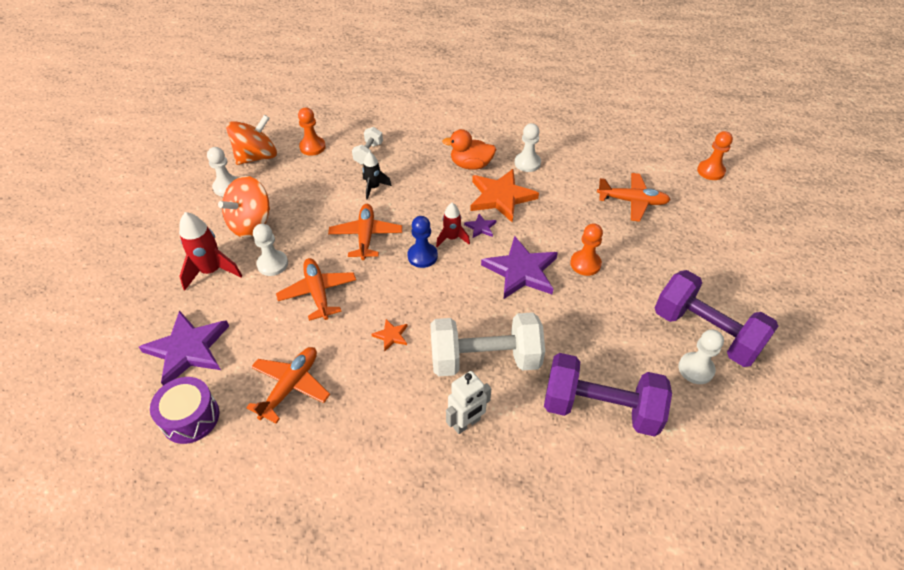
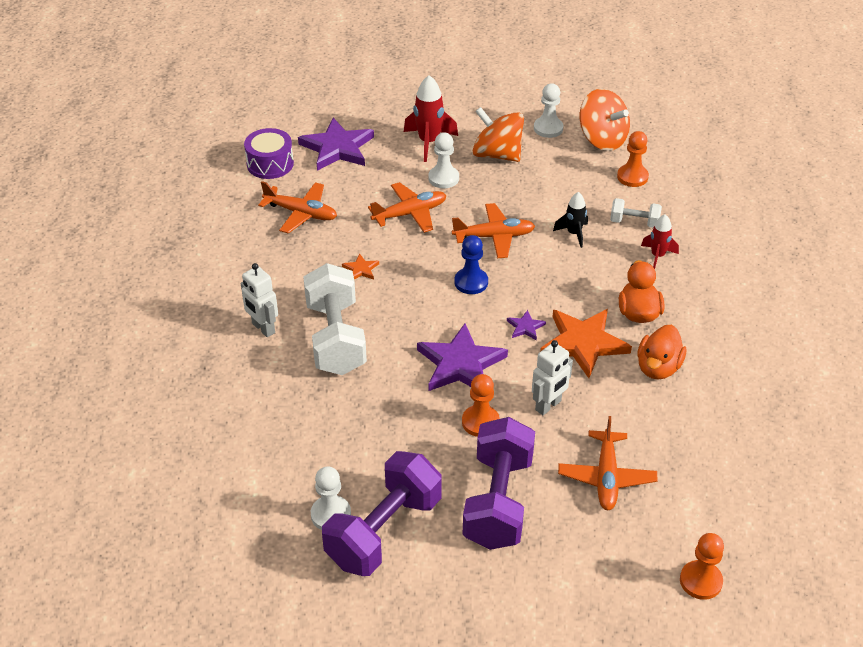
camera: 85 degrees right, 5 degrees down
red rocket [436,203,470,247] -> red rocket moved to [641,214,679,269]
white pawn [515,123,541,172] -> orange duck [637,325,686,379]
purple dumbbell [544,353,672,437] -> purple dumbbell moved to [463,417,535,550]
none -> white robot [532,340,573,415]

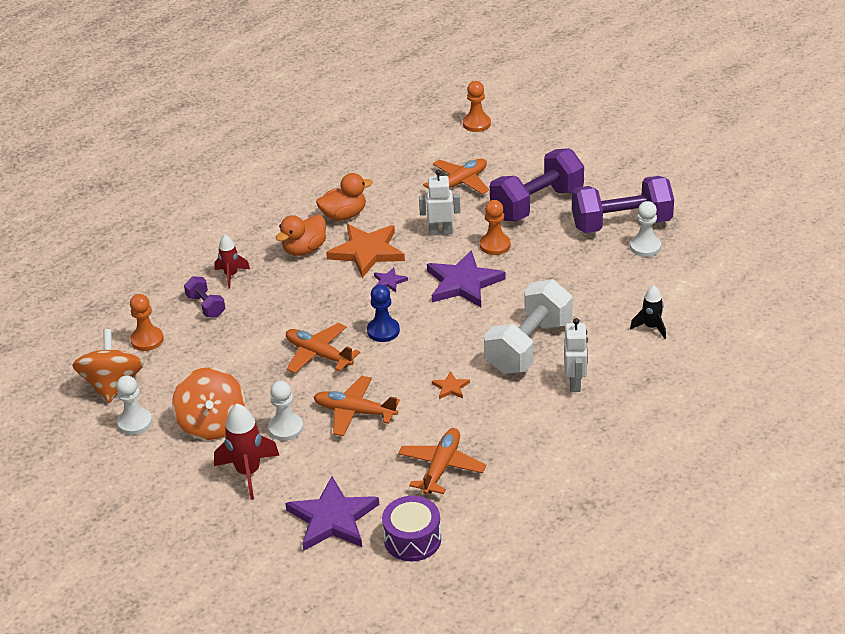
camera: 135 degrees left, 5 degrees down
orange plane [258,181,337,234] -> orange plane turned 45 degrees clockwise [398,428,486,494]
black rocket [553,192,588,248] -> black rocket moved to [630,285,666,339]
white dumbbell [610,198,662,228] -> purple dumbbell [184,276,225,318]

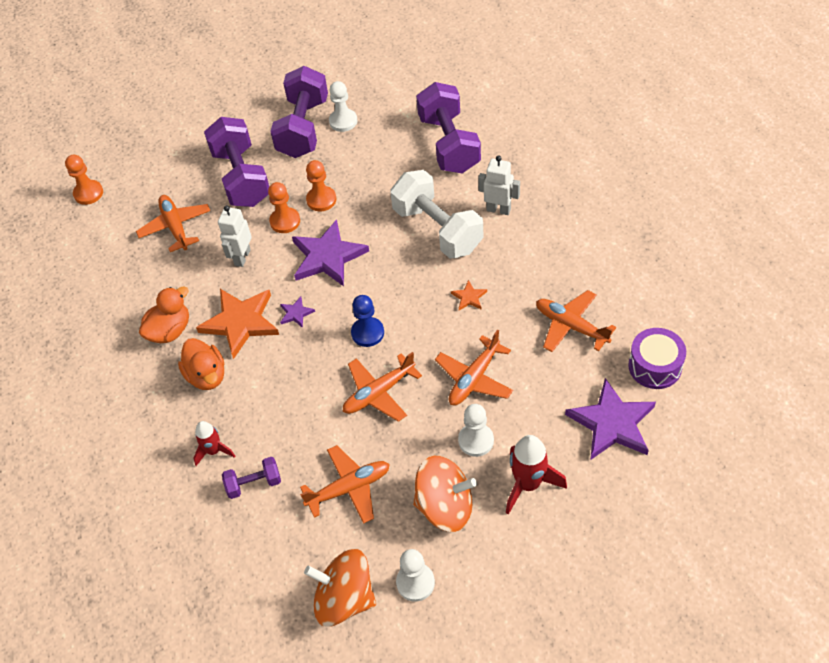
camera: 70 degrees left, 15 degrees up
orange pawn [130,294,164,351] -> orange pawn moved to [306,160,337,211]
orange duck [316,173,373,221] -> orange duck turned 45 degrees clockwise [139,286,189,343]
black rocket [630,285,666,339] -> purple dumbbell [416,82,481,173]
none -> orange plane [300,445,390,524]

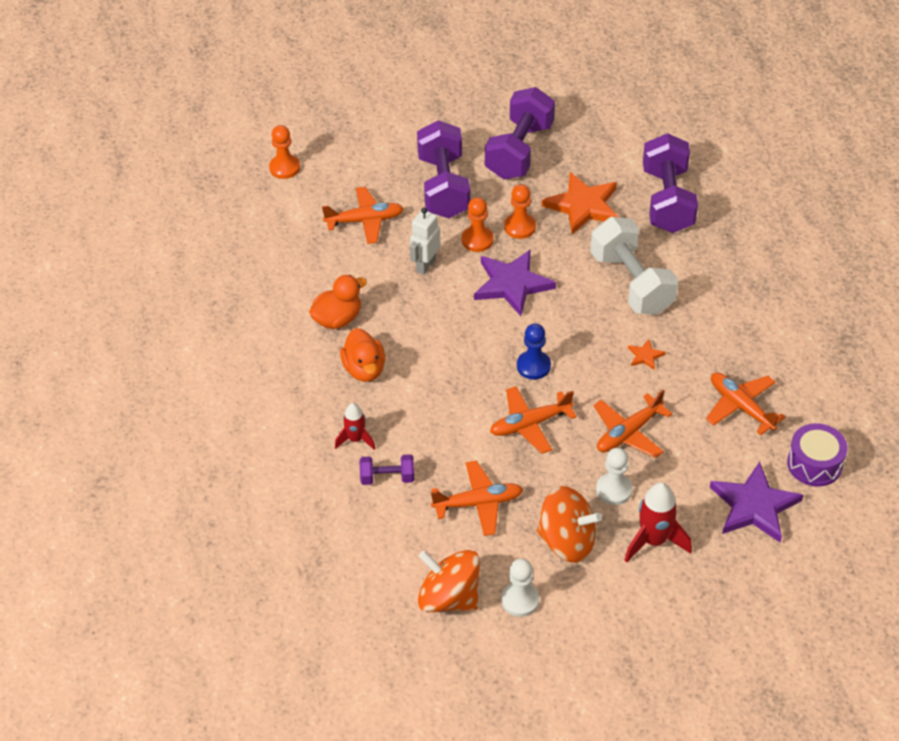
camera: 10 degrees right, 5 degrees down
orange plane [136,195,210,252] -> orange plane turned 90 degrees clockwise [322,187,404,244]
orange star [196,289,279,359] -> orange star moved to [542,172,618,235]
purple star [280,297,315,328] -> none
white pawn [329,81,358,132] -> none
white robot [478,156,520,215] -> none

